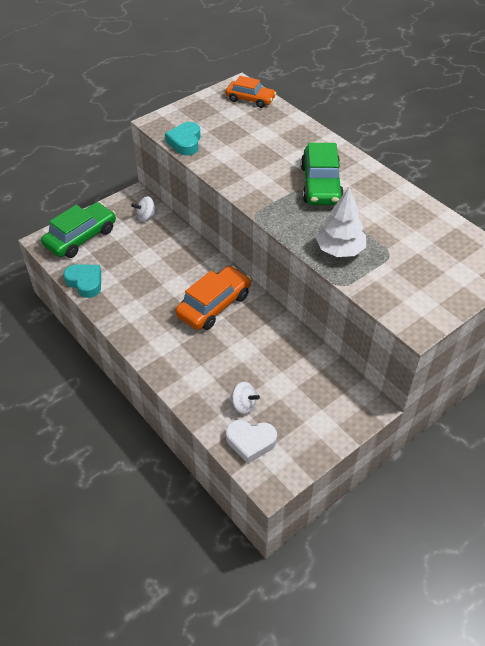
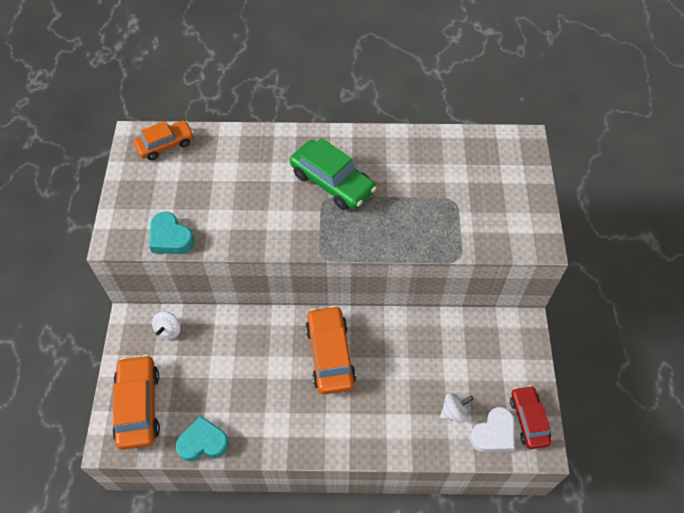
camera: 50 degrees left, 10 degrees up
green car [41,202,116,258] -> orange car [113,355,160,450]
white tree [316,187,366,257] -> none
none -> red car [510,385,552,449]

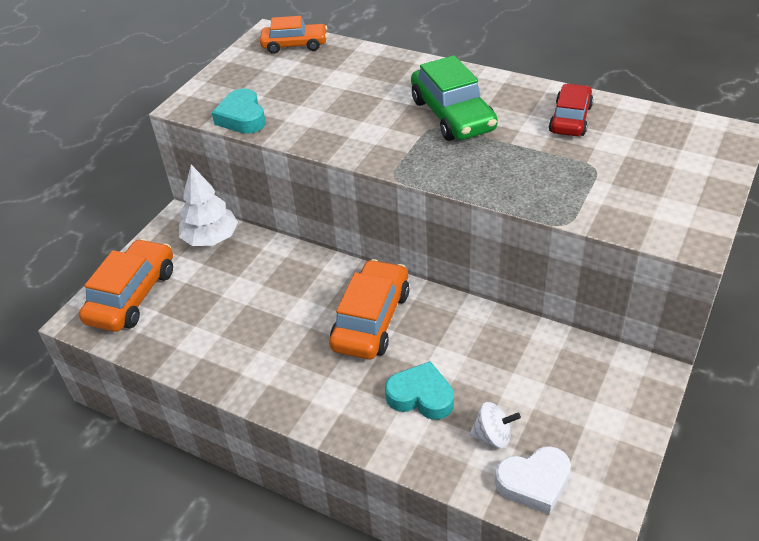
camera: 30 degrees right, 15 degrees down
white spinning top [152,312,181,339] -> white tree [179,165,238,246]
turquoise heart [176,416,229,461] -> turquoise heart moved to [385,361,454,420]
red car [510,385,552,449] -> red car moved to [549,84,593,136]

